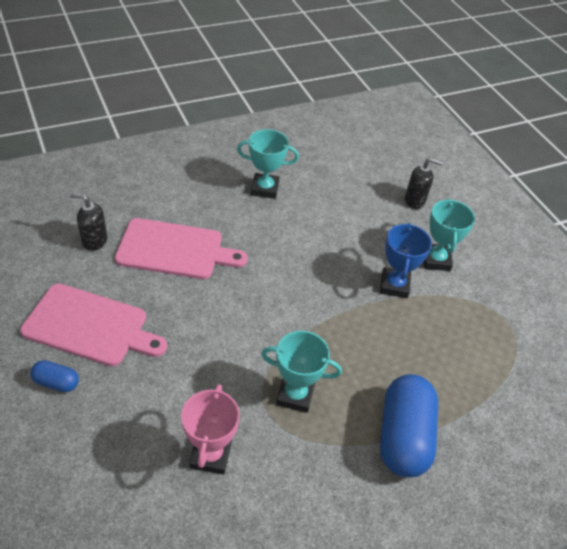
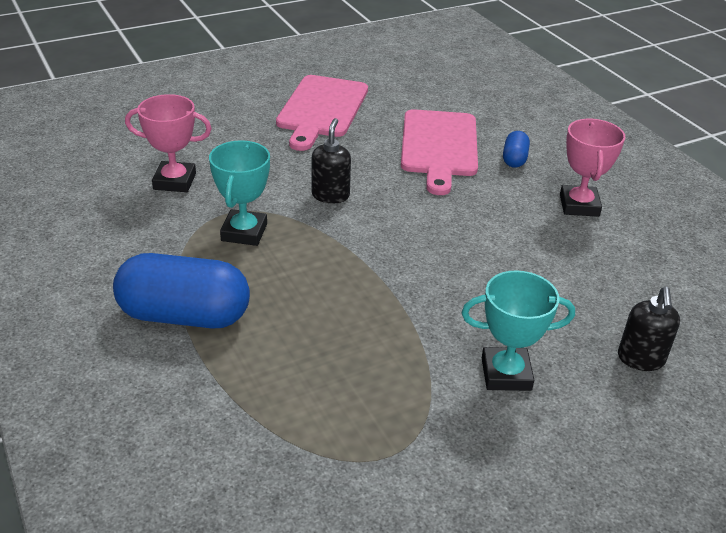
camera: 90 degrees right, 10 degrees down
blue capsule [30,360,79,392] -> blue capsule moved to [503,131,530,168]
black soap dispenser [70,193,108,251] -> black soap dispenser moved to [312,118,351,203]
turquoise trophy [237,129,299,199] -> pink trophy [560,119,626,217]
blue trophy [380,223,432,298] -> none

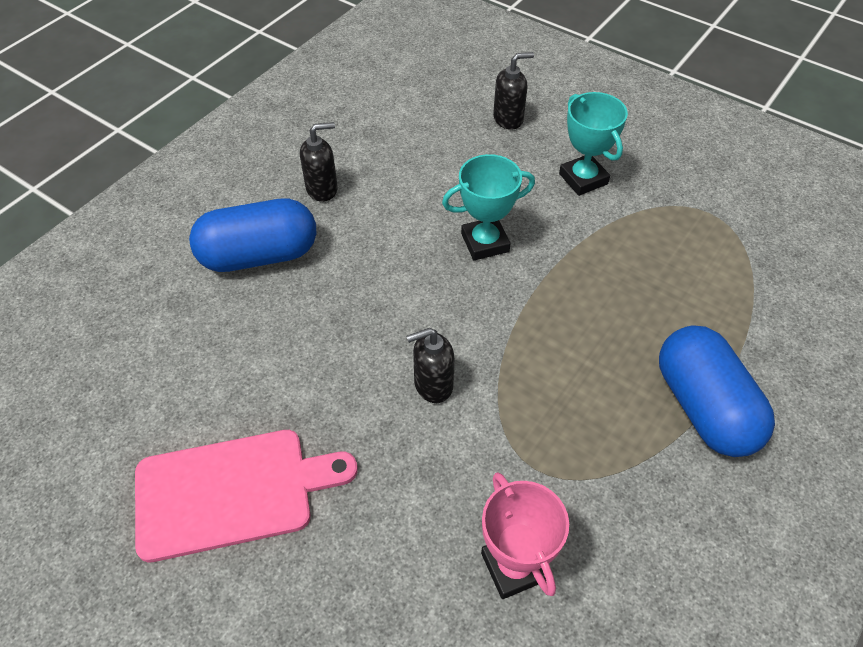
camera: 115 degrees left, 15 degrees up
turquoise trophy [209,140,270,246] -> turquoise trophy moved to [442,154,535,260]
pink cutting board [401,109,478,195] -> none
blue capsule [503,131,530,168] -> blue capsule [189,199,316,272], size x2.13
pink trophy [560,119,626,217] -> black soap dispenser [300,122,338,202]

